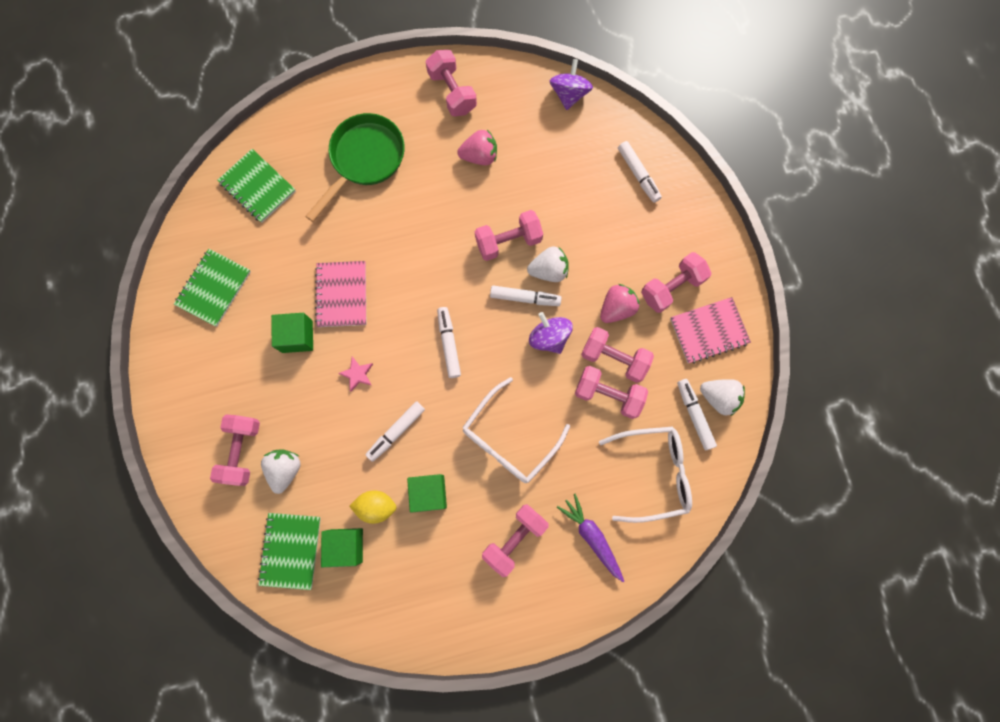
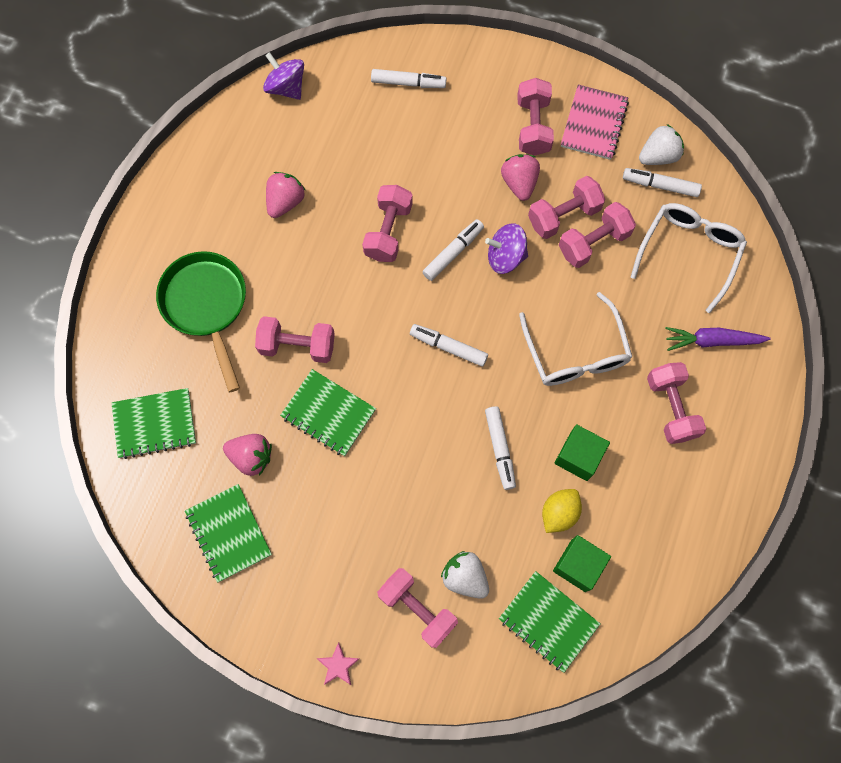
camera: 55 degrees left, 5 degrees down
green cube [271,313,313,353] -> none
pink notebook [315,261,366,327] -> green notebook [280,369,376,456]
pink star [338,357,373,391] -> pink star moved to [316,642,360,685]
pink dumbbell [426,50,477,116] -> pink dumbbell moved to [255,316,335,363]
white strawberry [527,246,569,282] -> none
none -> pink strawberry [223,434,272,476]

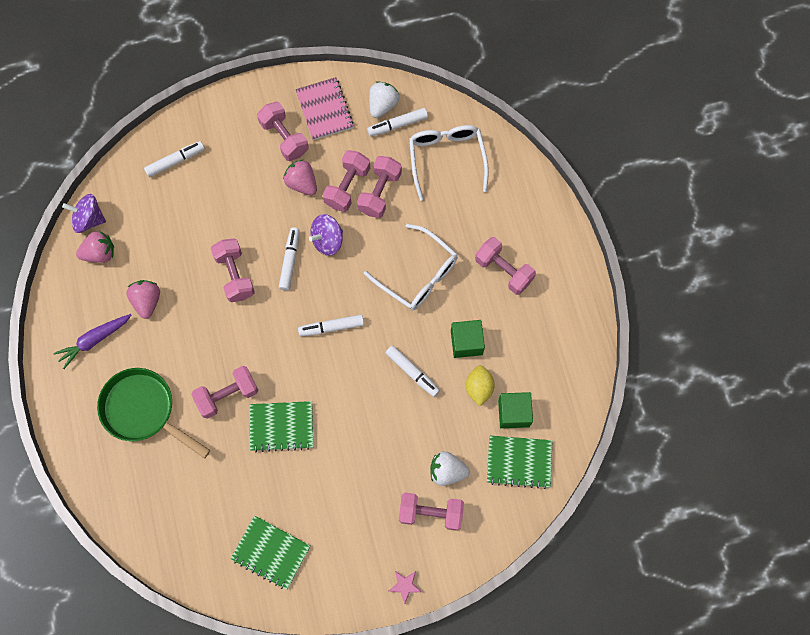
camera: 35 degrees left, 0 degrees up
green notebook [112,388,196,459] -> none
pink strawberry [223,434,272,476] -> pink strawberry moved to [76,231,114,263]
purple carrot [665,327,771,351] -> purple carrot moved to [53,314,131,369]

